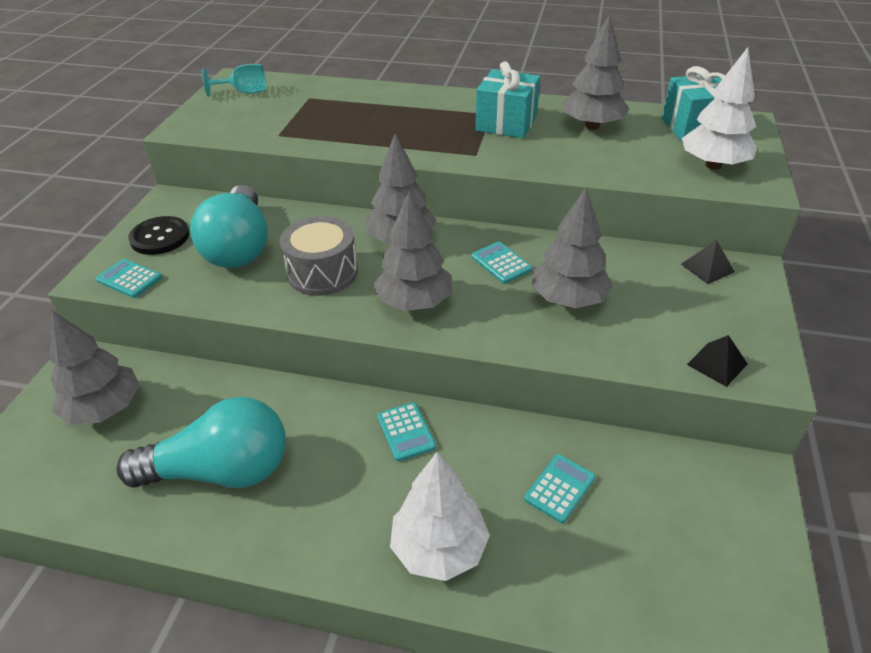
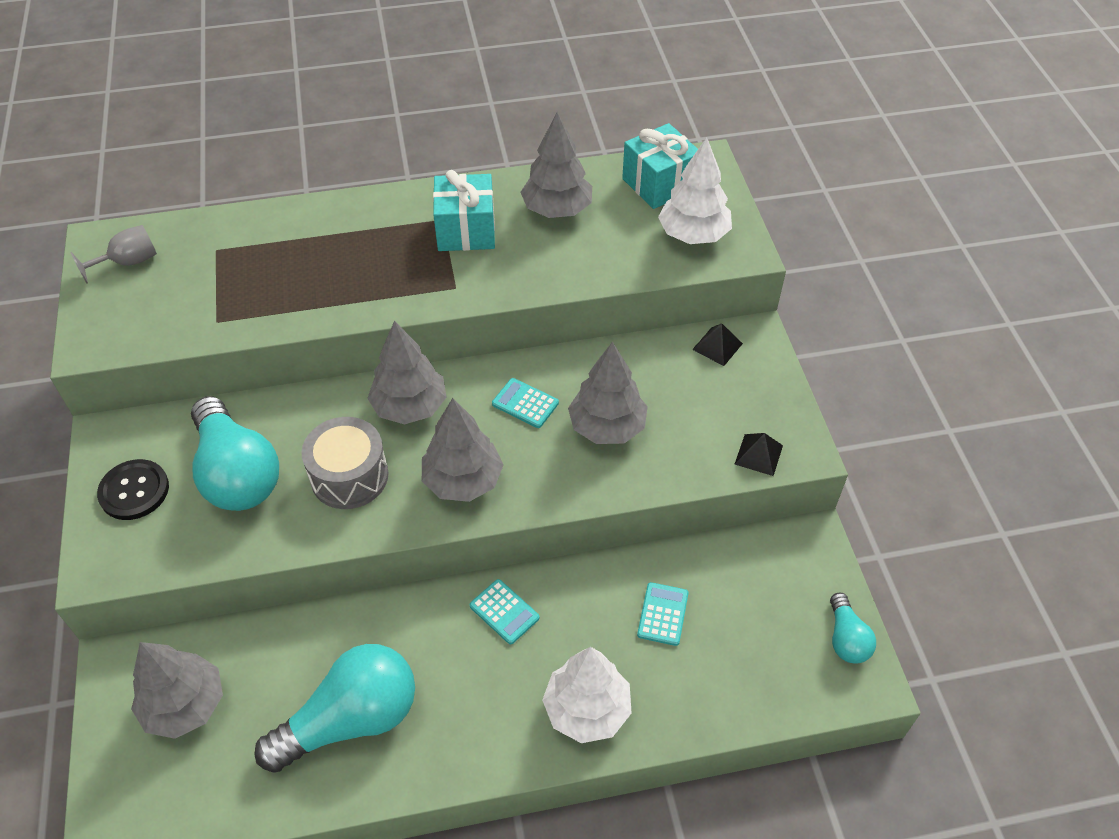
camera: 25 degrees left, 10 degrees up
turquoise calculator [96,259,162,298] -> none
turquoise goblet [202,64,267,97] -> grey goblet [70,225,157,284]
none -> turquoise light bulb [830,593,876,664]

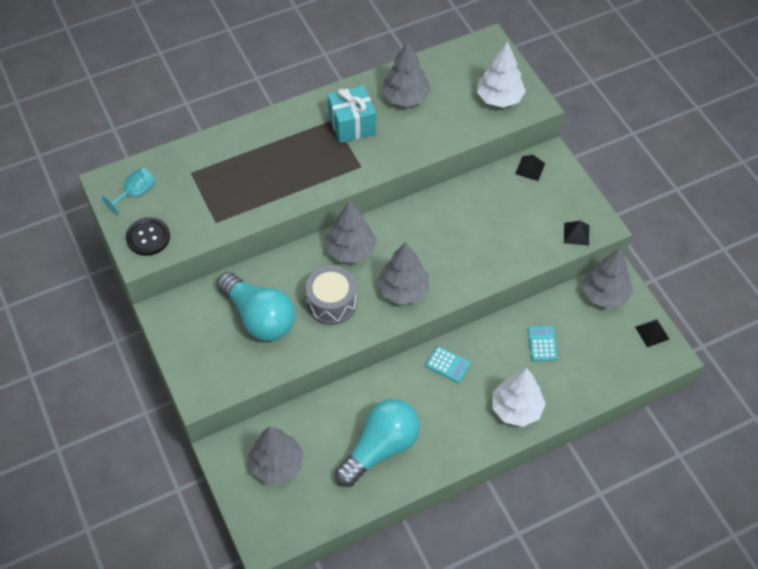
camera: 15 degrees left, 5 degrees up
grey goblet [70,225,157,284] -> turquoise goblet [102,167,155,215]
black button [97,459,169,520] -> black button moved to [126,217,170,256]
turquoise calculator [492,378,559,428] -> none
grey tree [568,342,648,444] -> grey tree moved to [582,249,633,308]
turquoise gift [622,123,698,209] -> none
turquoise light bulb [830,593,876,664] -> black pyramid [635,319,669,348]

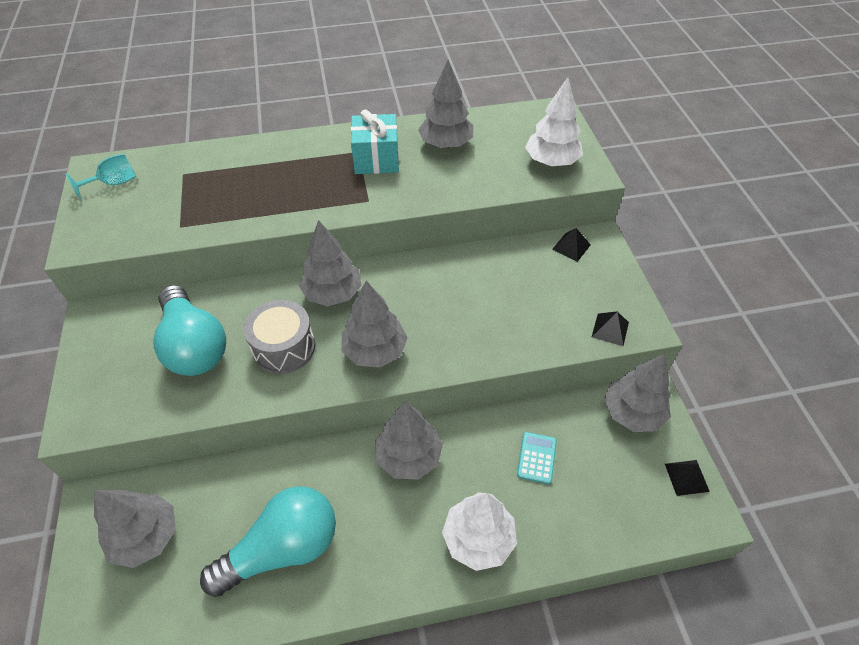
camera: 15 degrees right, 5 degrees down
black button [126,217,170,256] -> none
turquoise calculator [426,346,470,383] -> grey tree [375,402,443,480]

